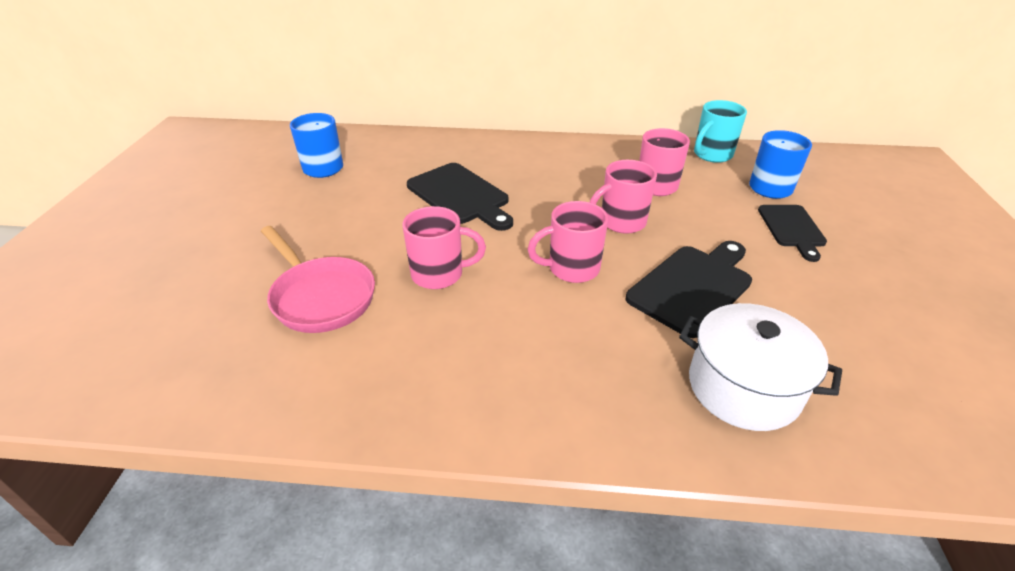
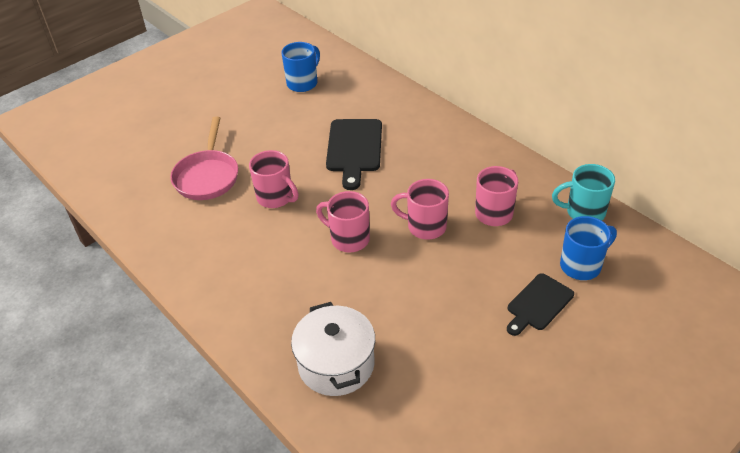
camera: 45 degrees right, 5 degrees up
black cutting board [626,241,752,338] -> none

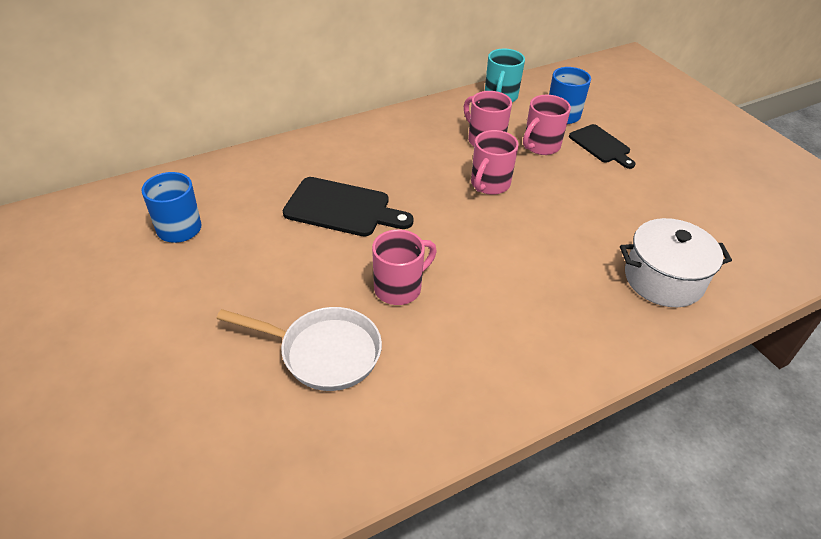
camera: 80 degrees left, 0 degrees up
pink pan [170,116,238,200] -> white pan [217,307,382,391]
pink mug [316,191,370,252] -> pink mug moved to [523,95,571,155]

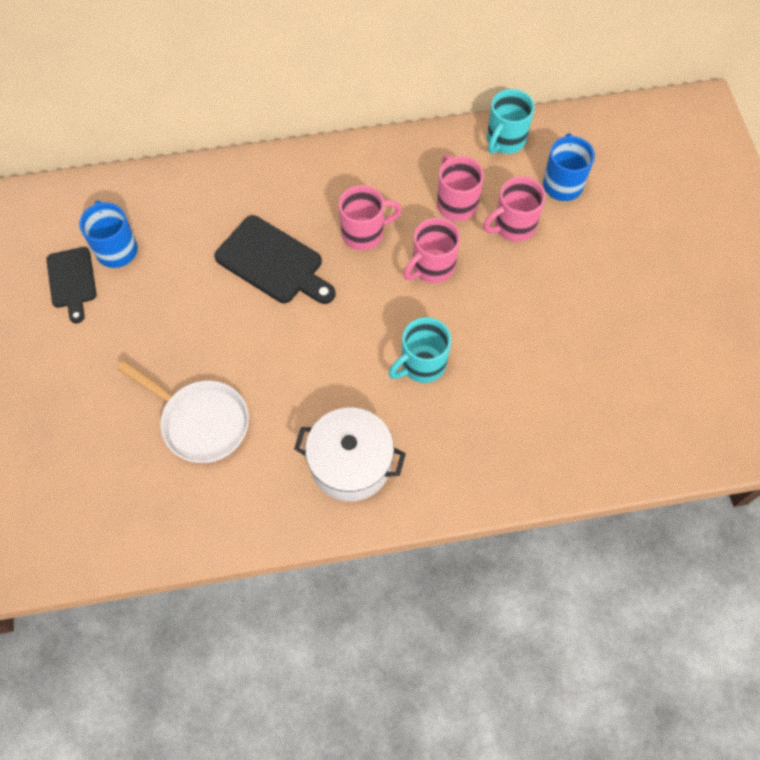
camera: 20 degrees right, 20 degrees up
pink mug [372,229,437,305] -> pink mug moved to [339,185,402,250]
black cutting board [569,124,636,169] -> black cutting board moved to [46,247,97,323]
white pot [620,218,732,307] -> white pot moved to [294,407,406,501]
none -> turquoise mug [389,317,451,383]

